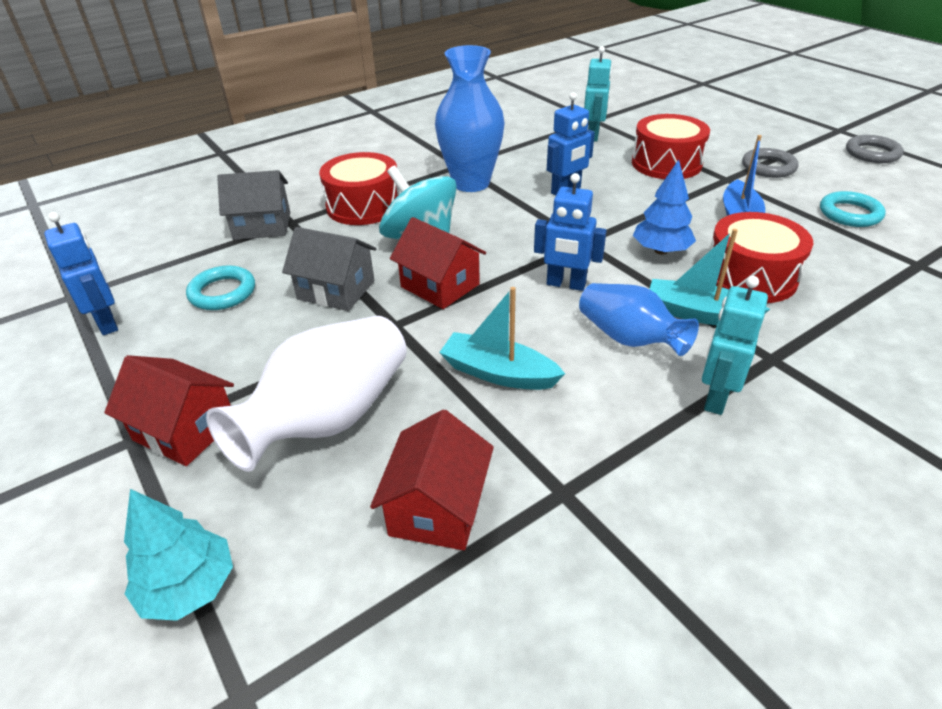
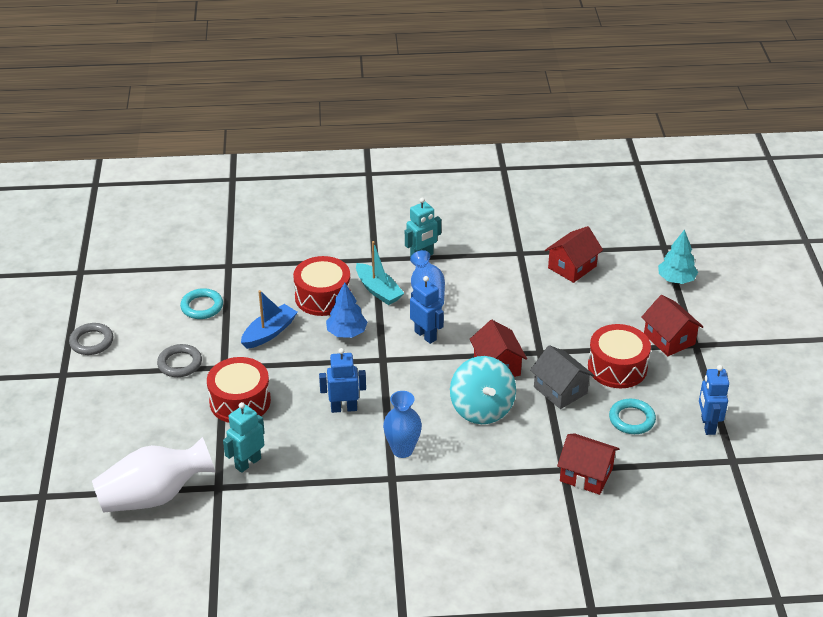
camera: 150 degrees left, 0 degrees up
white vase [206,316,407,472] -> white vase moved to [92,437,215,512]
grey house [217,170,290,240] -> red house [557,433,619,495]
red drum [319,152,399,225] -> red drum moved to [588,324,651,388]
blue vase [435,45,505,192] -> blue vase [383,391,422,458], size x0.65
turquoise boat [439,287,565,390] -> none

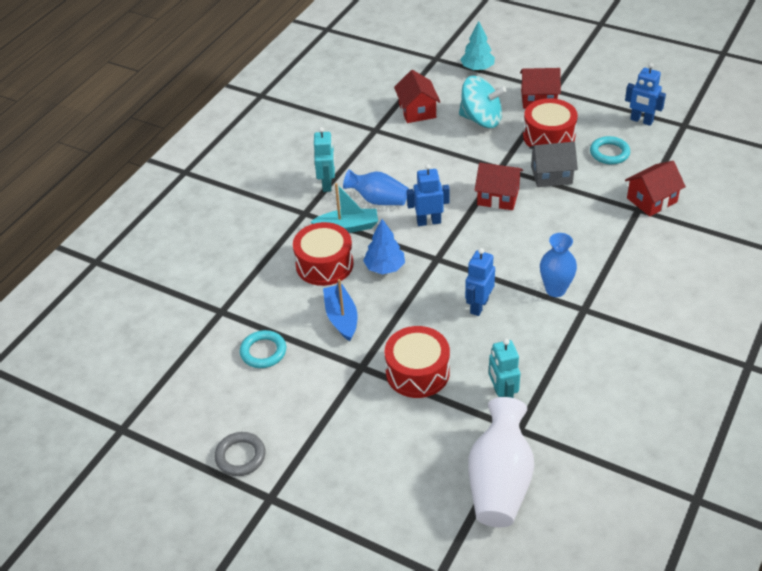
camera: 55 degrees left, 5 degrees up
grey ring [157,344,202,377] -> none
turquoise spinning top [450,356,516,424] -> turquoise spinning top moved to [459,76,507,128]

